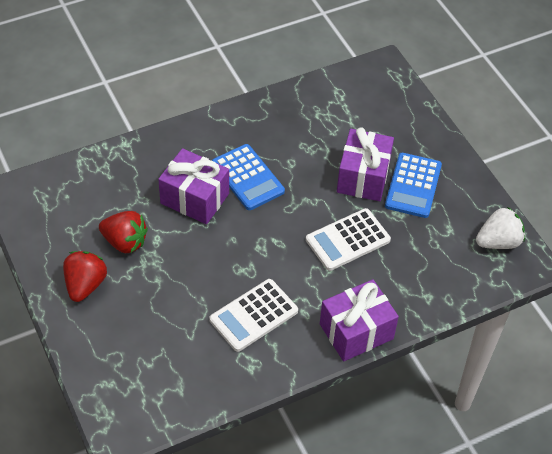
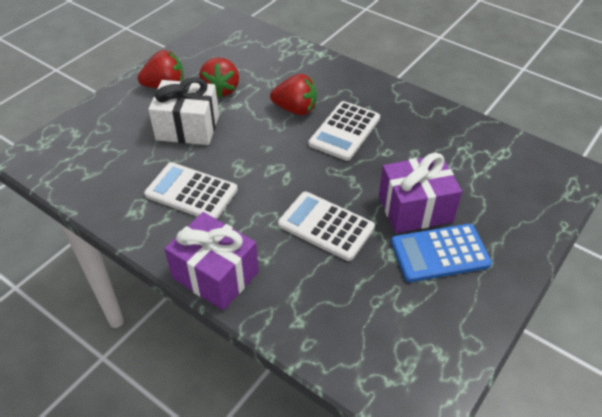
camera: 65 degrees right, 5 degrees down
purple gift [158,148,229,224] -> red strawberry [270,74,317,115]
blue calculator [212,144,285,210] -> white calculator [309,101,380,161]
white strawberry [476,207,525,249] -> none
none -> white gift [148,77,219,145]

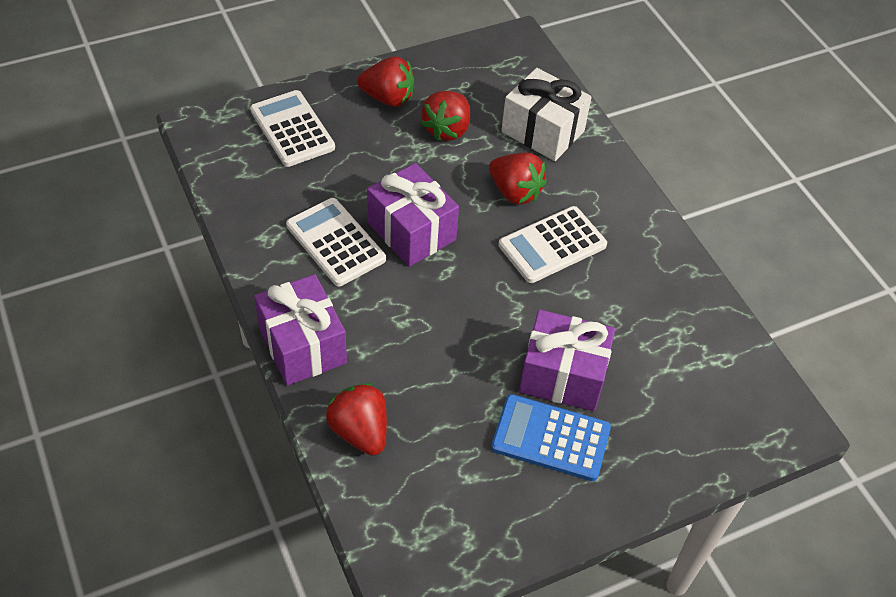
camera: 25 degrees right, 5 degrees up
white gift [148,77,219,145] -> white gift moved to [501,68,592,161]
white calculator [278,192,375,261] -> white calculator moved to [250,90,335,167]
none -> red strawberry [326,383,387,456]
none -> purple gift [367,163,459,267]

